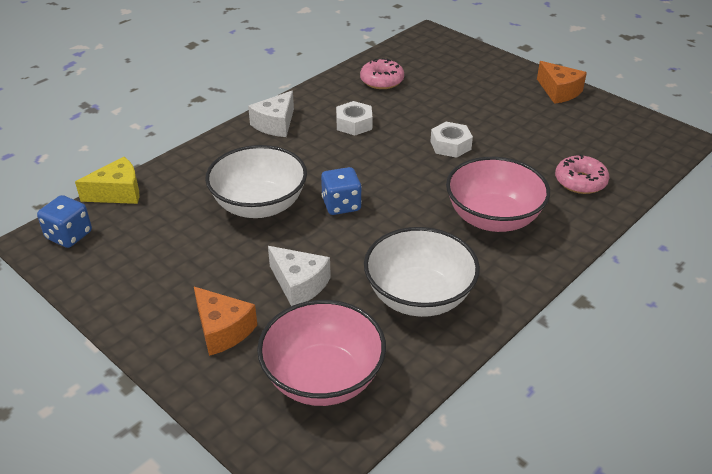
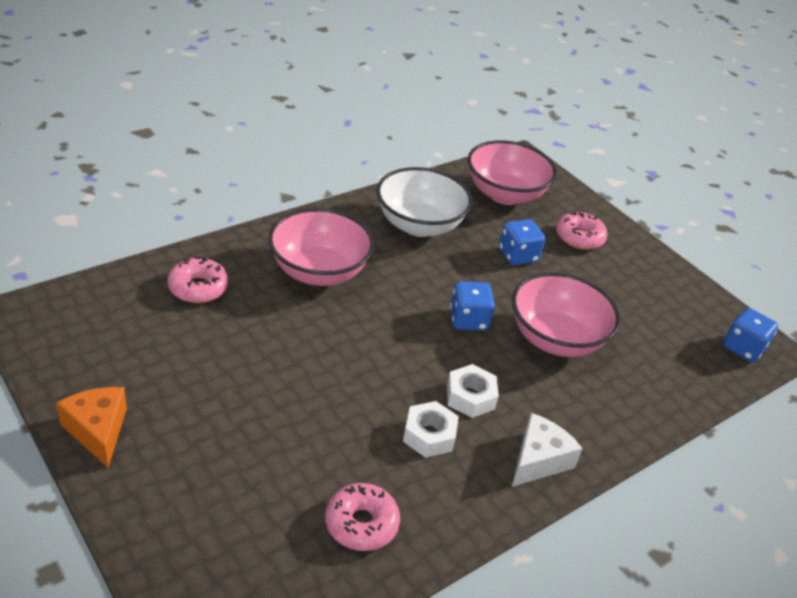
camera: 175 degrees left, 0 degrees up
yellow cheese [75,157,139,204] -> none
orange cheese [194,287,257,356] -> pink donut [556,211,607,250]
white bowl [205,145,307,218] -> pink bowl [512,272,620,357]
white cheese [268,246,331,306] -> blue dice [499,219,545,265]
white nut [430,122,473,158] -> white nut moved to [447,364,499,418]

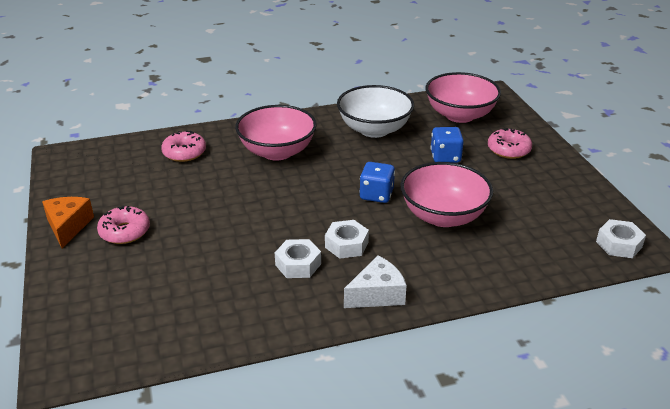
camera: 25 degrees right, 5 degrees down
pink donut [325,483,400,551] -> pink donut moved to [97,206,150,244]
blue dice [723,308,778,362] -> white nut [596,219,646,258]

